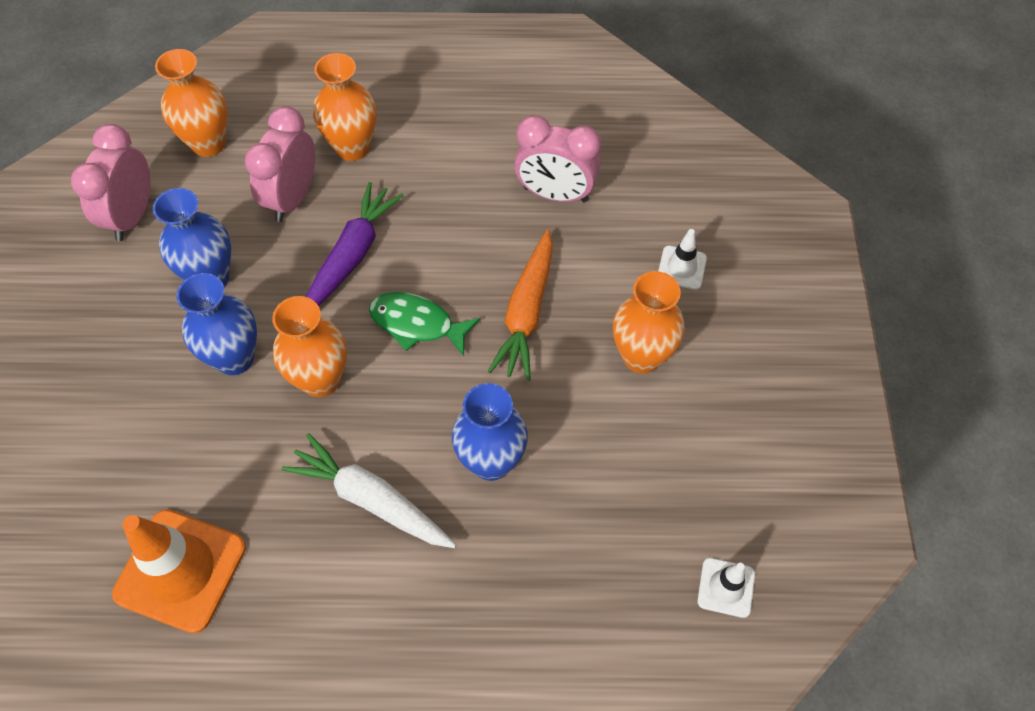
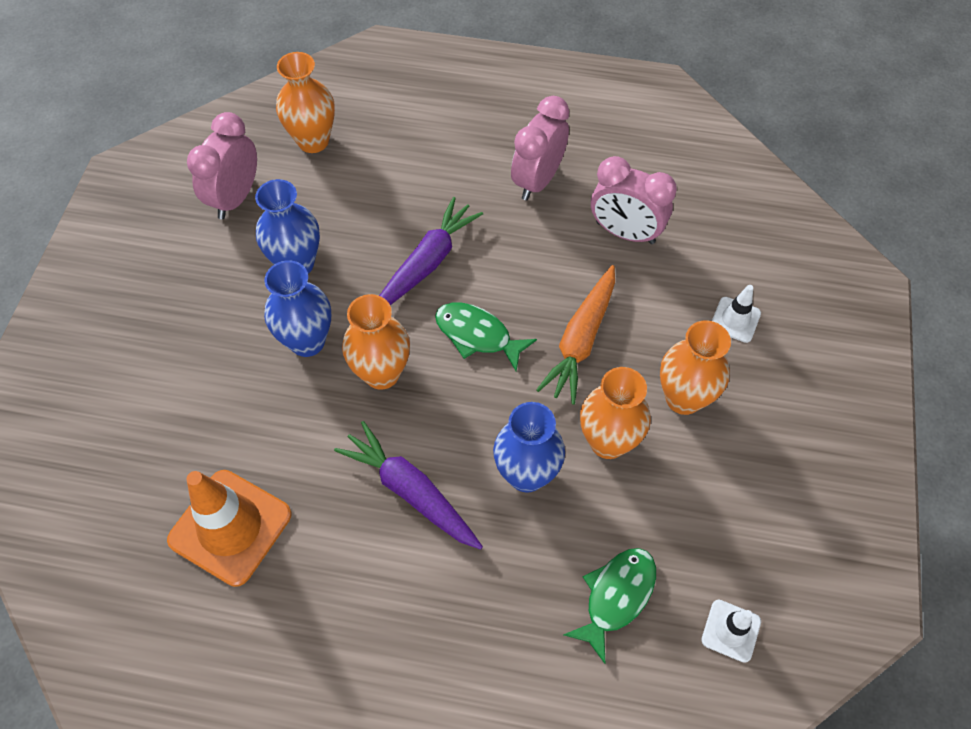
camera: 10 degrees right, 0 degrees up
pink clock [245,106,315,222] -> pink clock moved to [511,96,569,201]
white carrot [282,433,456,548] -> purple carrot [334,421,483,550]
orange vase [313,53,376,161] -> orange vase moved to [580,367,651,459]
none -> green fish [563,548,656,664]

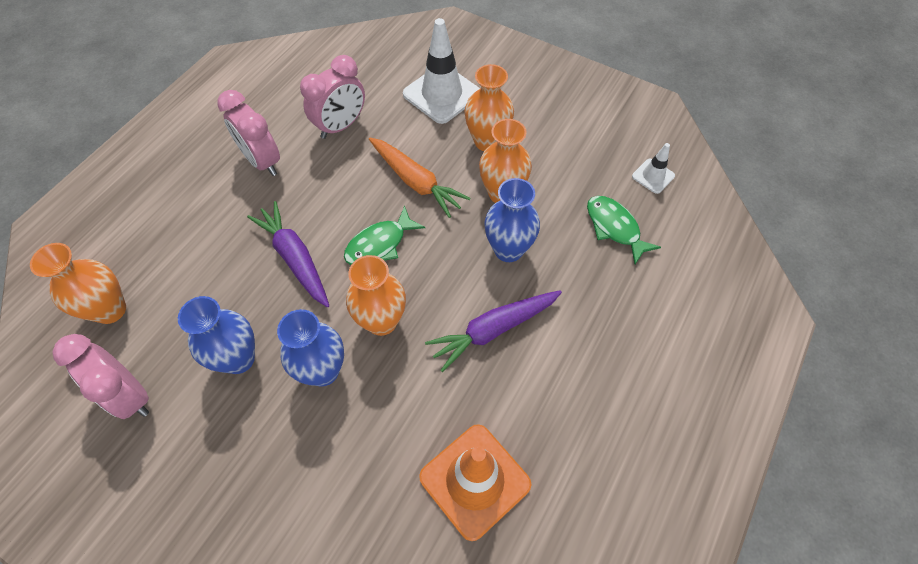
camera: 70 degrees left, 0 degrees up
white traffic cone [712,285,761,343] -> white traffic cone [403,18,480,124], size x1.99

